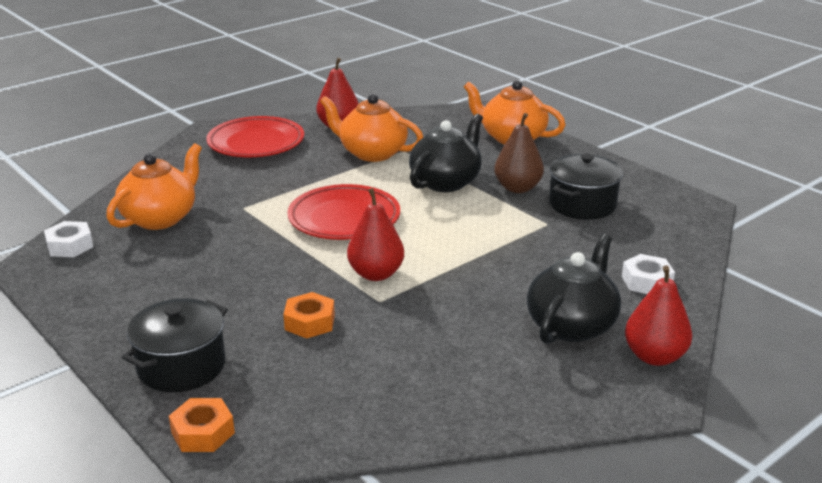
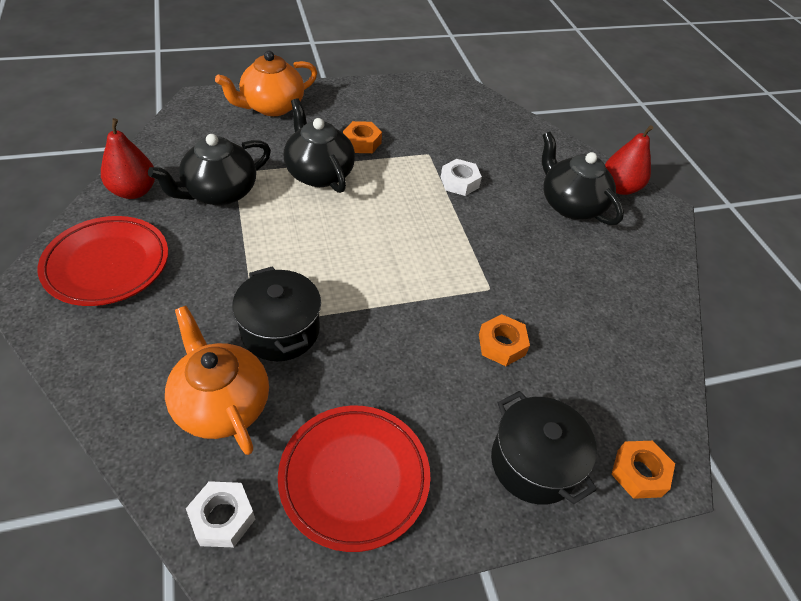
camera: 70 degrees left, 20 degrees up
red plate [287,184,400,240] -> red plate moved to [278,406,430,552]
orange teapot [320,94,423,162] -> black teapot [148,134,271,205]
red pear [347,188,404,281] -> none
brown pear [494,113,544,193] -> orange nut [343,121,382,153]
black pot [549,154,623,220] -> black pot moved to [232,266,321,361]
white nut [622,254,675,294] -> white nut moved to [441,159,482,196]

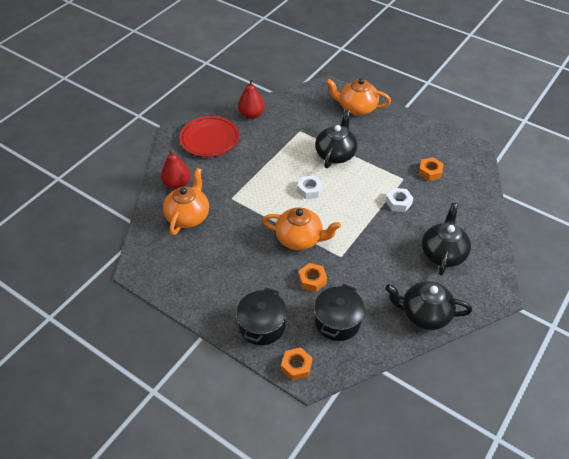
camera: 55 degrees right, 0 degrees up
black teapot [148,134,271,205] -> black teapot moved to [385,281,472,330]
white nut [186,481,255,547] -> white nut moved to [297,175,323,199]
black pot [232,266,321,361] -> black pot moved to [314,284,365,341]
red plate [278,406,430,552] -> none
orange nut [343,121,382,153] -> orange nut moved to [418,157,443,181]
red pear [605,125,653,195] -> red pear moved to [161,149,191,189]
none -> orange teapot [262,207,341,250]

